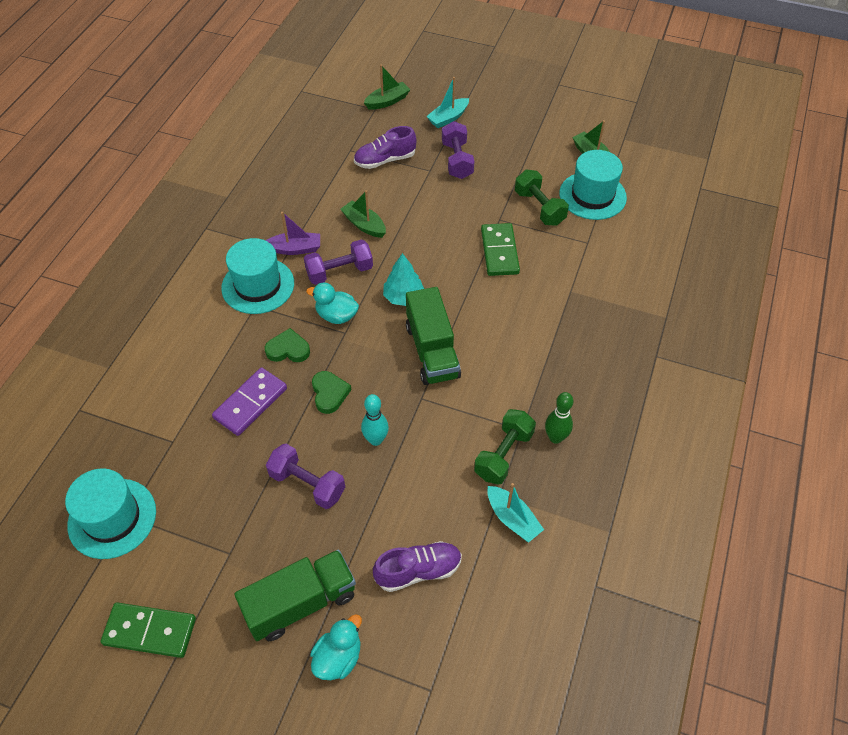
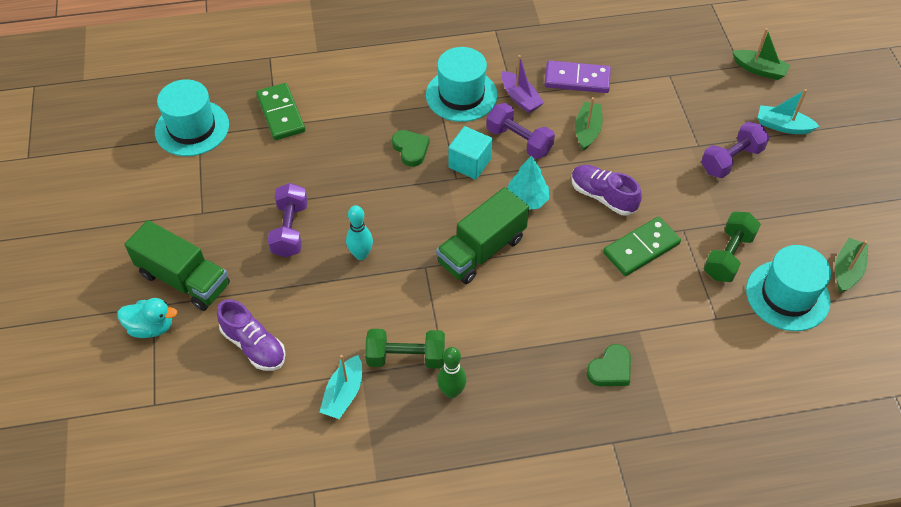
camera: 60 degrees right, 0 degrees up
green domino [101,603,196,658] -> green domino moved to [256,83,305,140]
purple domino [212,367,287,436] -> purple domino moved to [544,60,611,93]
turquoise duck [306,282,359,324] -> turquoise cube [448,126,492,180]
green heart [312,371,351,414] -> green heart moved to [587,344,631,386]
purple shoe [354,126,417,169] -> purple shoe moved to [571,165,642,216]

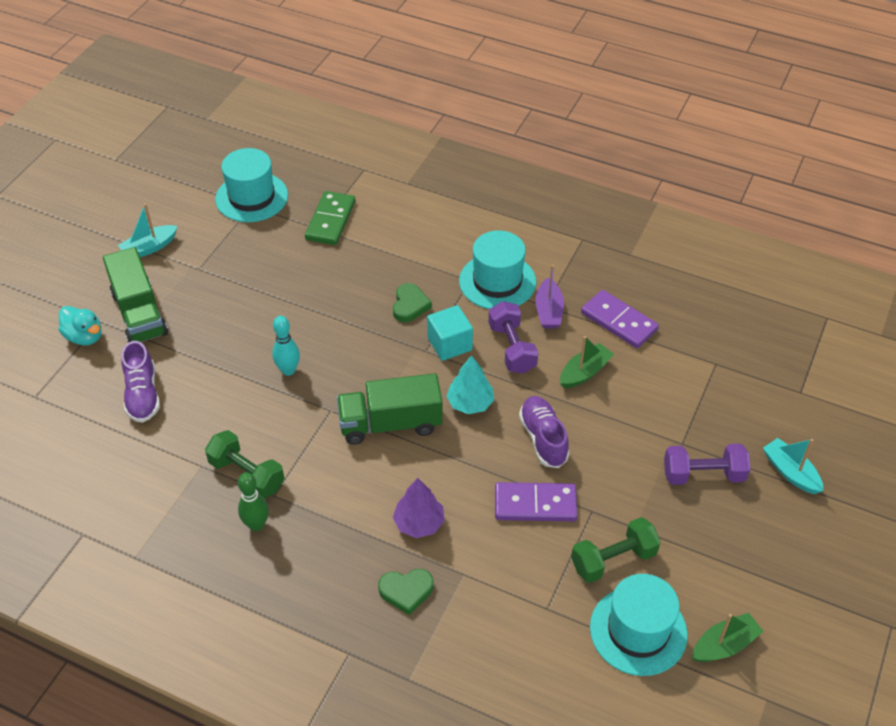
camera: 35 degrees right, 5 degrees down
purple dumbbell [268,183,308,257] -> none
turquoise boat [320,355,362,419] -> turquoise boat moved to [118,204,178,257]
green domino [603,217,681,276] -> purple domino [495,482,578,521]
green boat [732,28,790,80] -> none
none -> purple tree [393,478,445,538]

